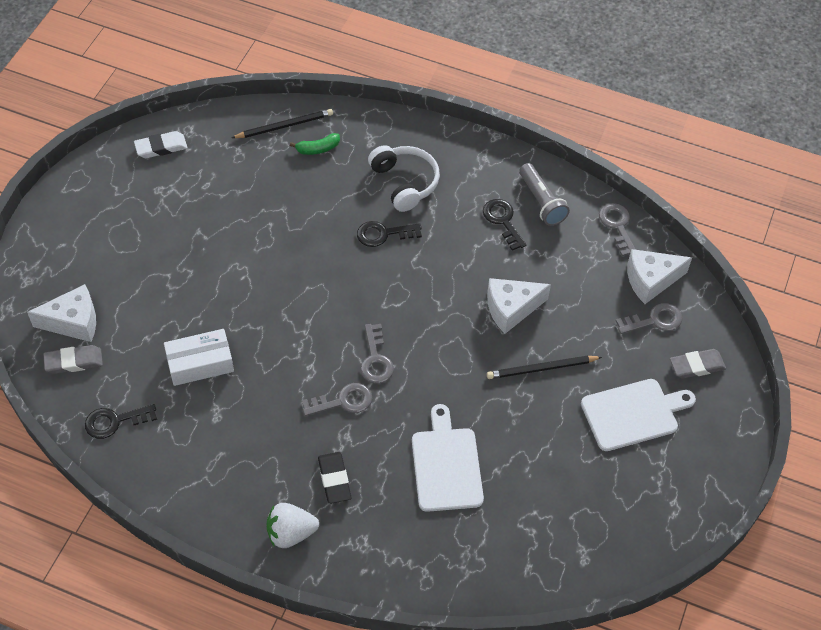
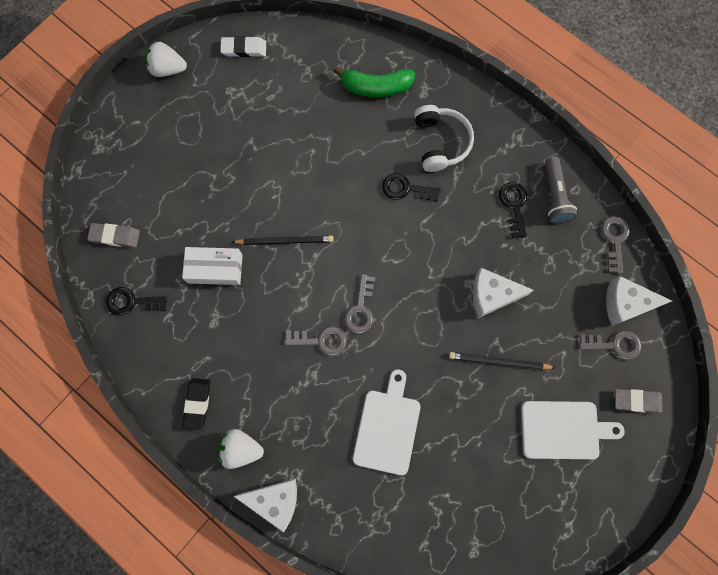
camera: 20 degrees right, 20 degrees up
white cheese [27,284,96,342] -> white cheese moved to [234,479,297,532]
black pencil [231,109,333,138] -> black pencil moved to [232,236,333,245]
green banana [290,133,340,155] -> green banana [333,66,415,97], size x1.76
black eraser [318,452,351,504] -> black eraser moved to [182,378,210,430]
none -> white strawberry [145,42,187,77]

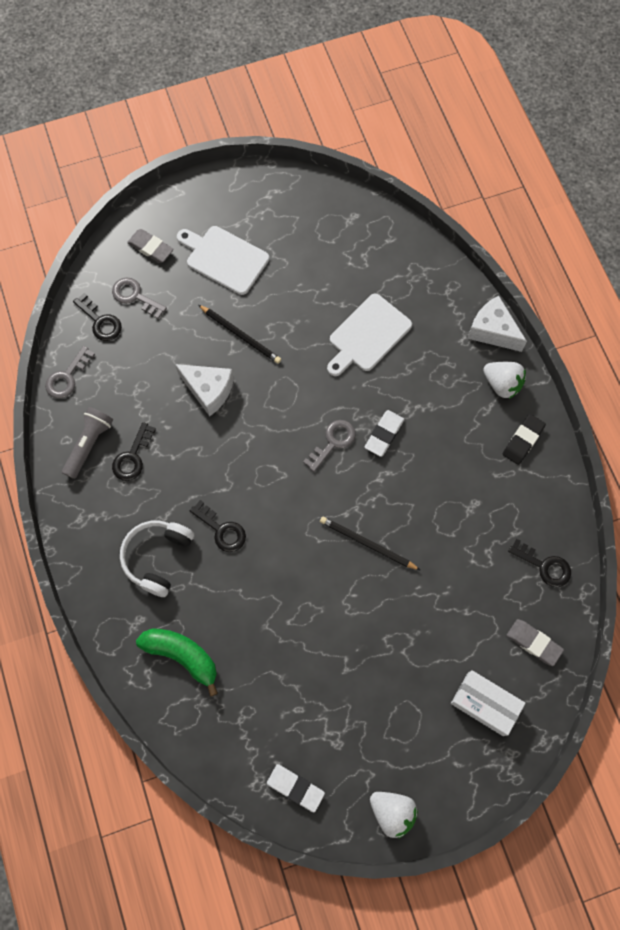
camera: 150 degrees left, 5 degrees down
white box [182,247,243,285] -> white box moved to [451,670,525,736]
grey key [285,327,347,356] -> white eraser [365,410,404,457]
white cheese [606,276,672,326] -> black key [73,293,122,341]

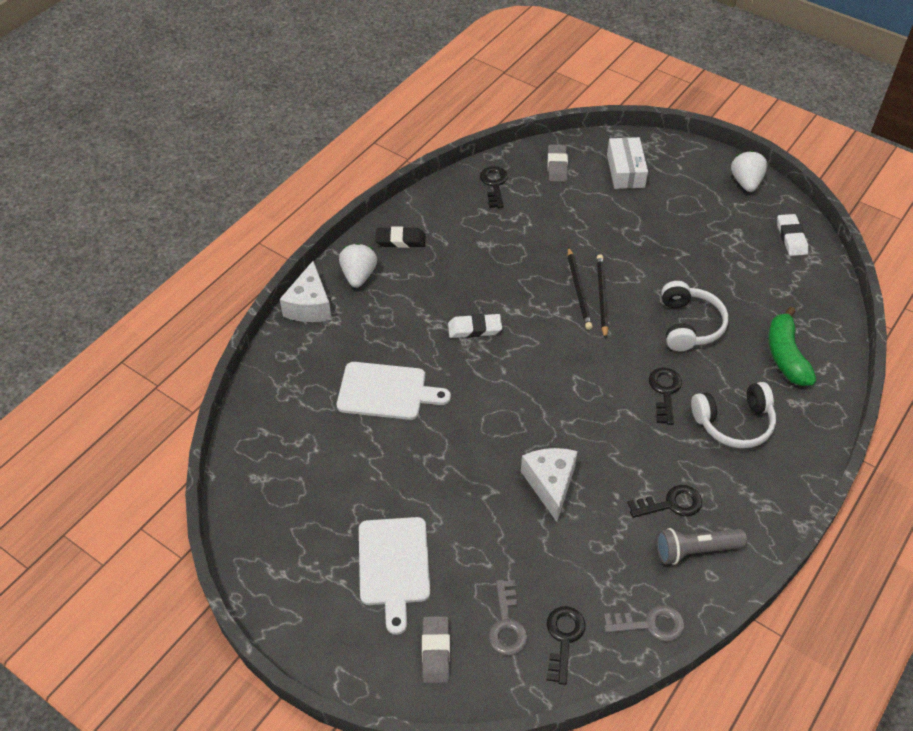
camera: 125 degrees left, 20 degrees down
black pencil [198,305,281,364] -> black pencil moved to [597,254,608,339]
grey key [303,420,356,472] -> none
none -> white headphones [661,281,728,351]

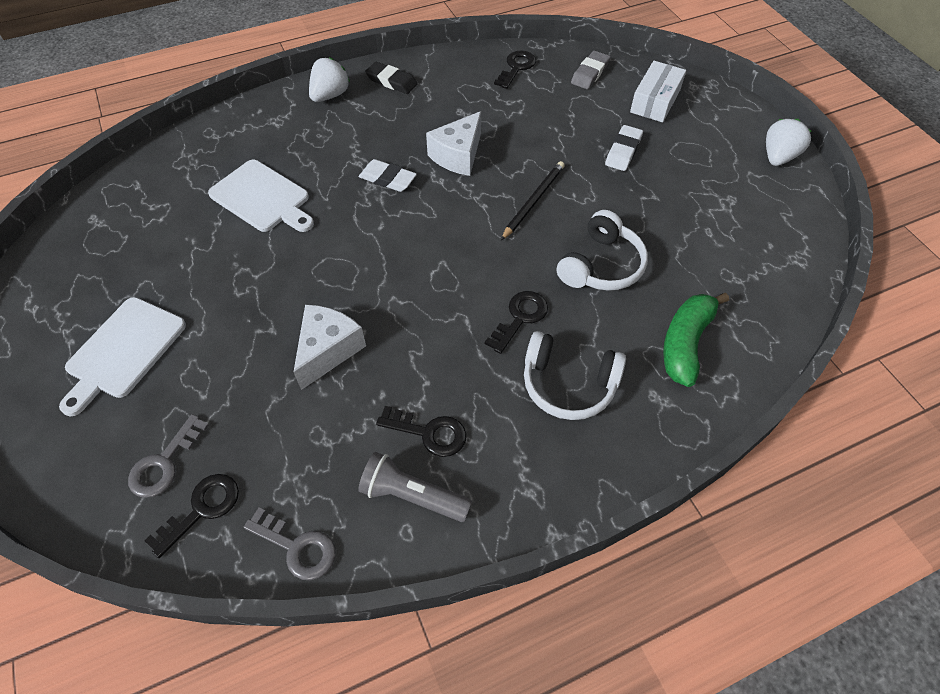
camera: 30 degrees right, 5 degrees up
white cheese [280,261,332,322] -> white cheese moved to [426,111,481,176]
grey eraser [422,616,450,683] -> none
black pencil [568,247,593,330] -> none
white eraser [777,214,808,256] -> white eraser moved to [605,125,643,171]

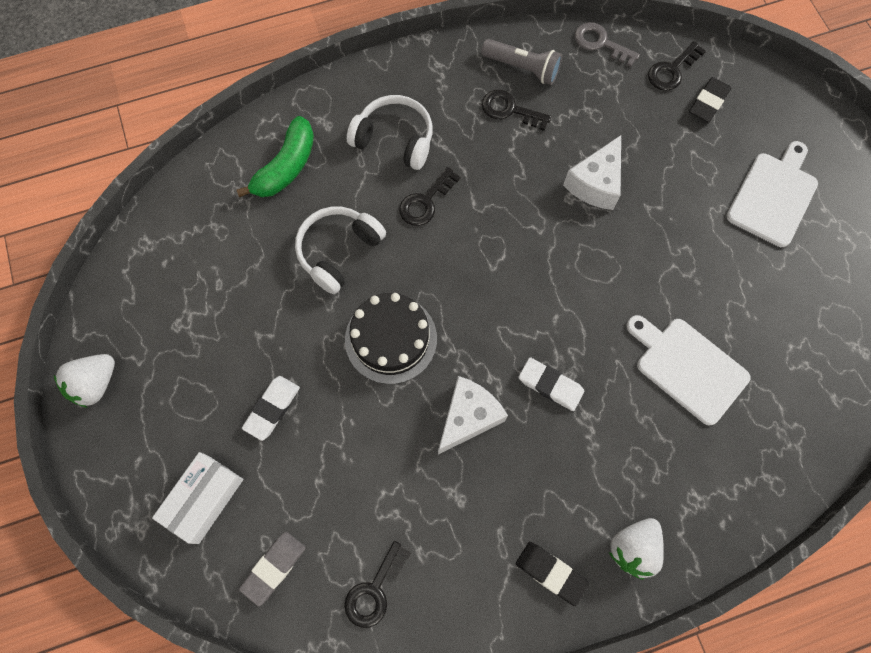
camera: 175 degrees left, 15 degrees up
grey key [128,414,209,498] -> black eraser [689,77,732,123]
black pencil [501,161,565,240] -> black cake [345,293,437,384]

